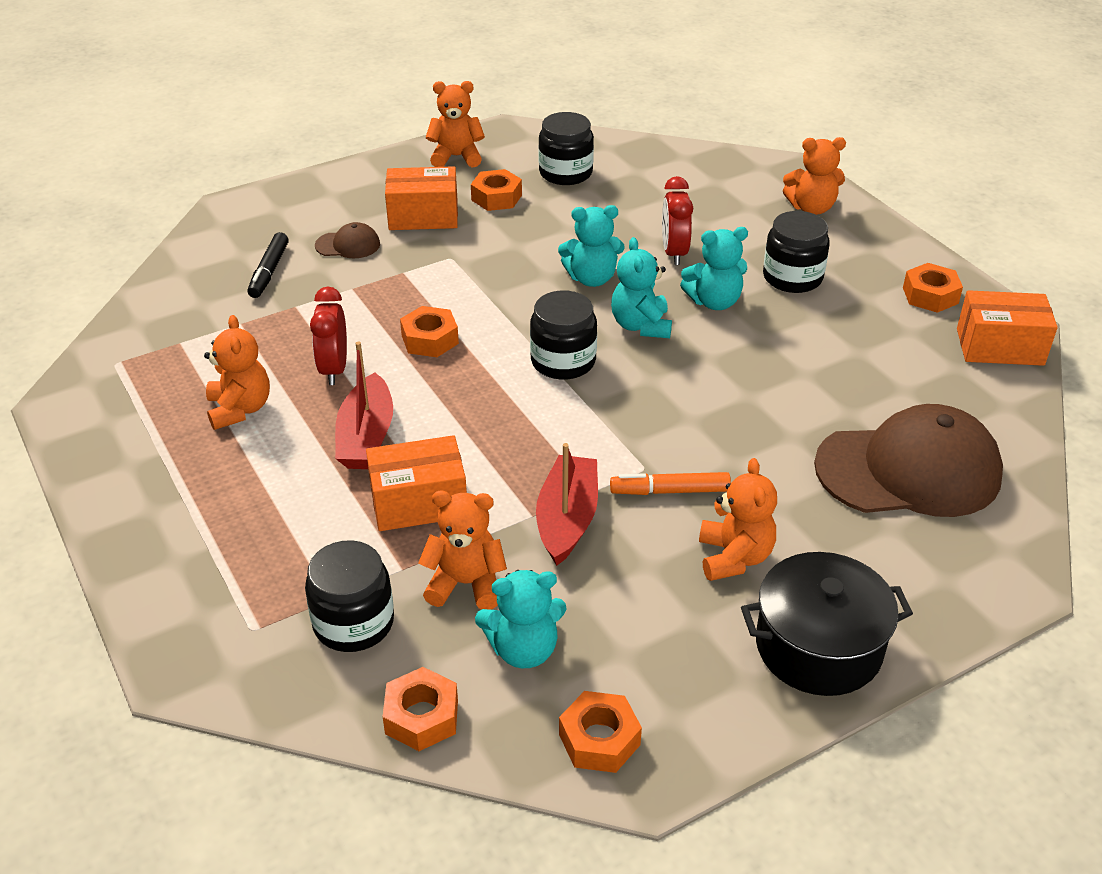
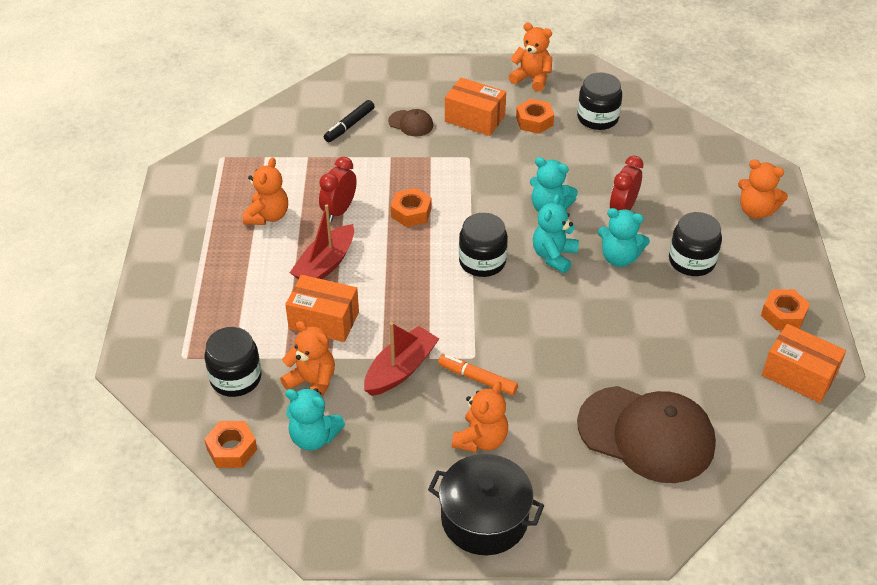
camera: 30 degrees right, 5 degrees up
orange nut [559,691,642,773] -> none

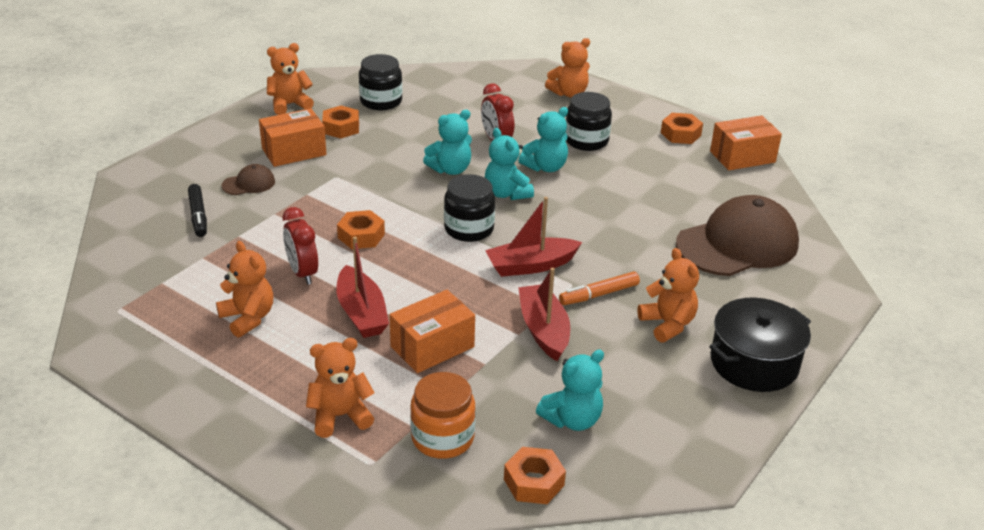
camera: 55 degrees left, 10 degrees down
black jar [204,327,262,397] -> orange jar [410,372,475,459]
orange teddy bear [280,321,335,397] -> orange teddy bear moved to [306,338,375,438]
none -> red boat [485,197,582,277]

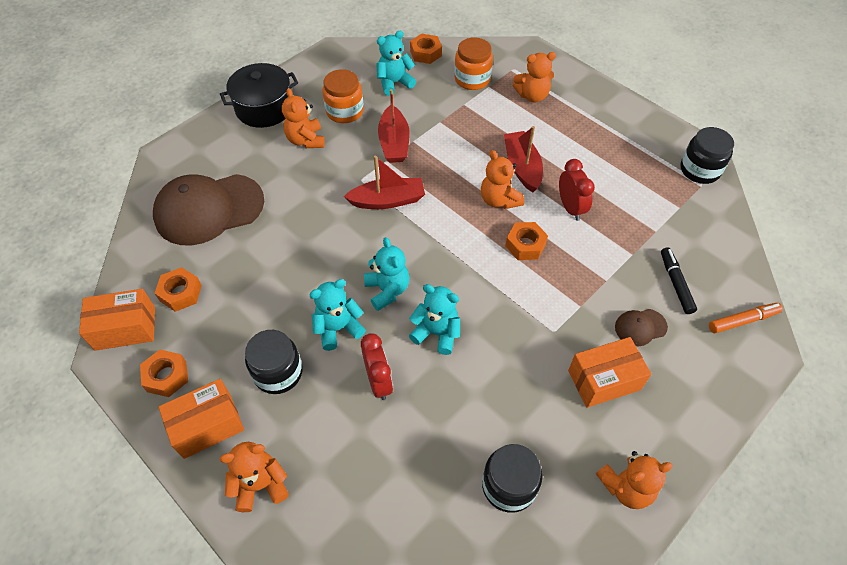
camera: 170 degrees left, 20 degrees up
orange teddy bear [216,241,273,338] -> orange teddy bear moved to [481,150,524,209]
orange nut [322,106,359,139] -> orange nut moved to [155,267,202,312]
orange box [390,290,475,373] -> orange box moved to [158,379,244,459]
turquoise teddy bear [423,110,472,175] -> turquoise teddy bear turned 45 degrees clockwise [409,284,460,355]
black jar [444,174,495,242] -> black jar moved to [681,127,734,184]
orange marker [559,272,640,305] -> orange marker moved to [709,303,783,333]
none -> orange jar [322,69,364,123]

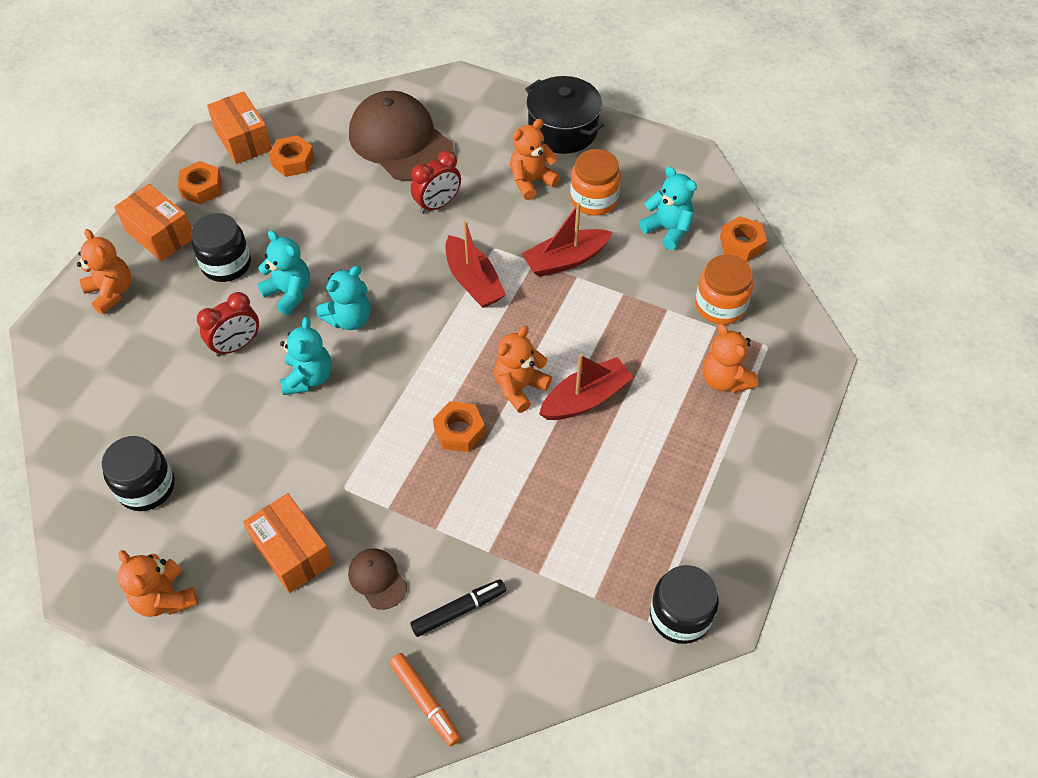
camera: 70 degrees right, 0 degrees up
red clock [559,159,595,221] -> red clock moved to [411,151,461,214]

